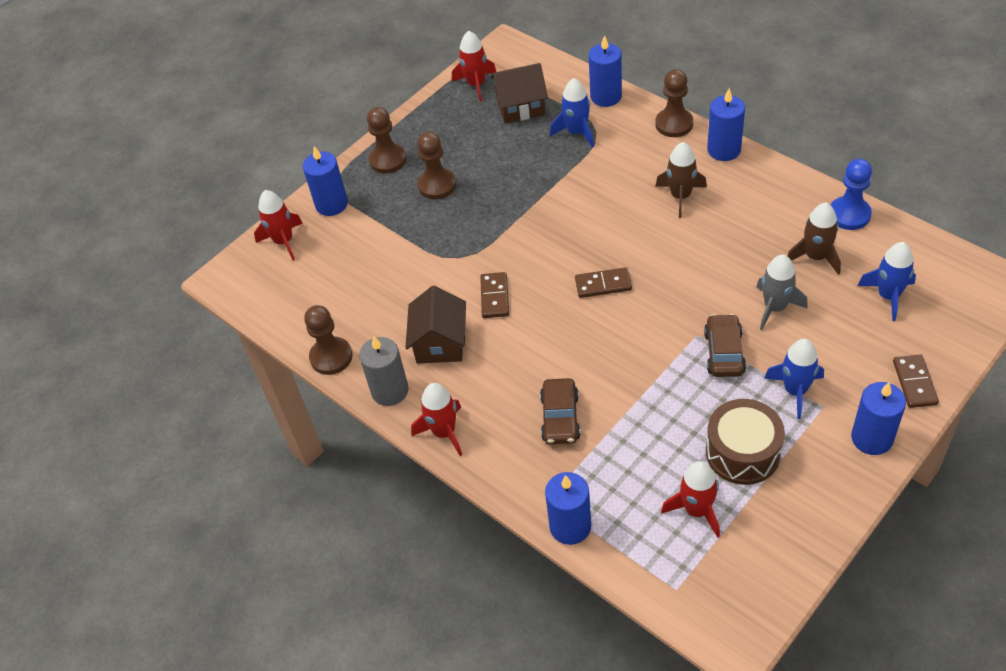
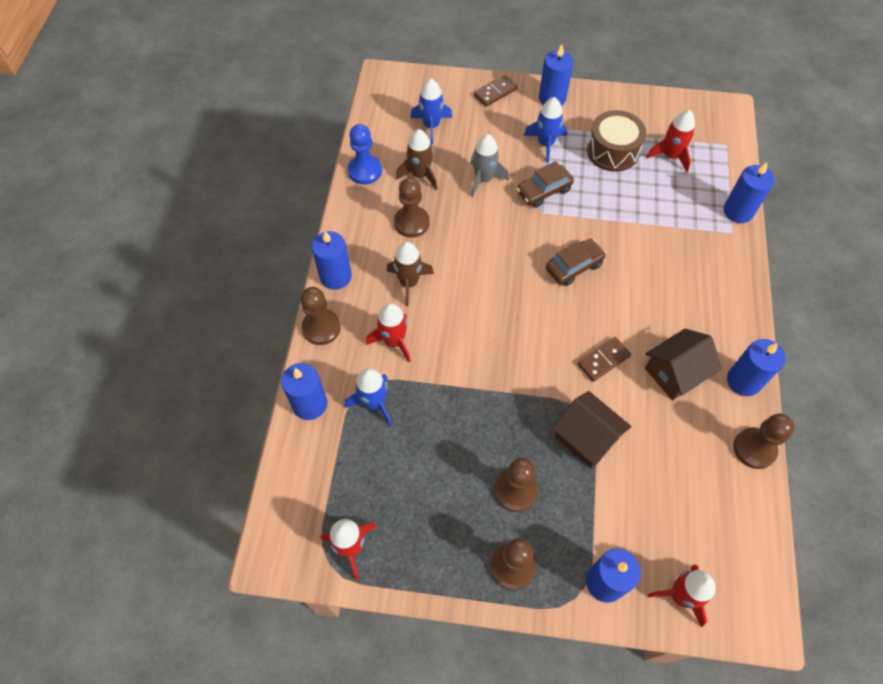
camera: 130 degrees left, 10 degrees up
grey candle [359,336,409,406] -> blue candle [727,339,785,396]
red rocket [411,383,462,456] -> red rocket moved to [366,303,411,363]
brown house [491,63,548,123] -> brown house moved to [552,391,632,468]
brown car [540,378,580,444] -> brown car moved to [546,239,606,286]
brown domino [575,267,632,298] -> none
none -> brown pawn [394,178,429,237]

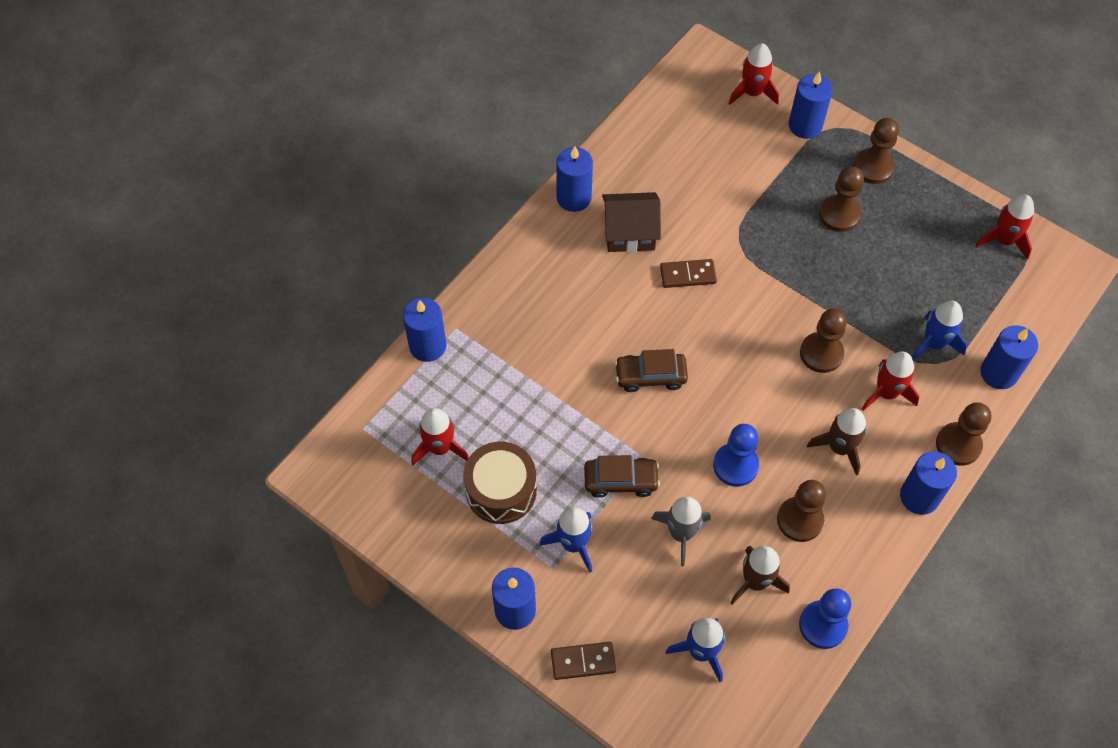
camera: 150 degrees left, 0 degrees up
brown house [552,391,632,468] -> none
brown pawn [734,413,795,469] -> brown pawn moved to [800,309,847,373]
none -> blue pawn [713,424,759,487]

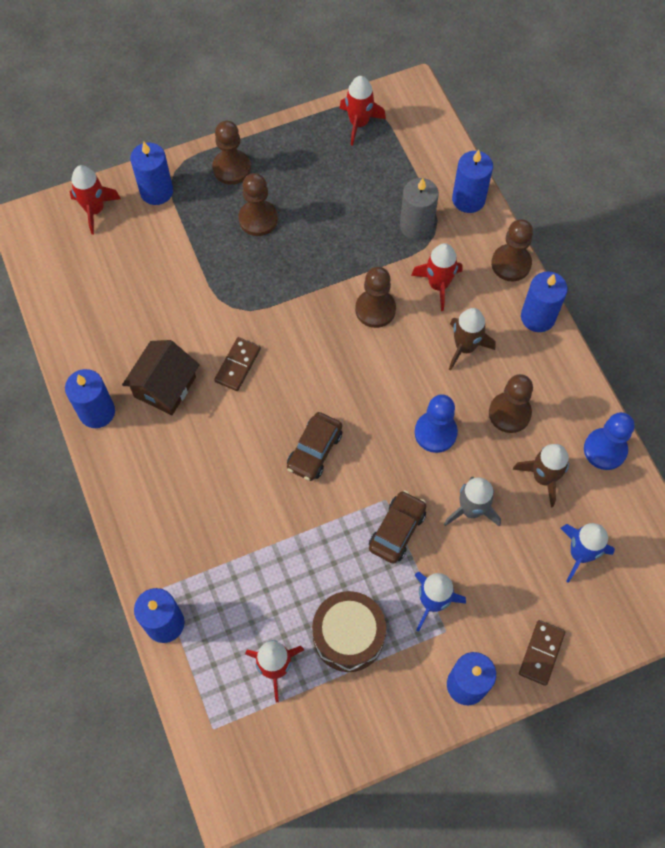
camera: 60 degrees left, 5 degrees up
blue rocket [912,301,967,360] -> grey candle [400,178,439,240]

